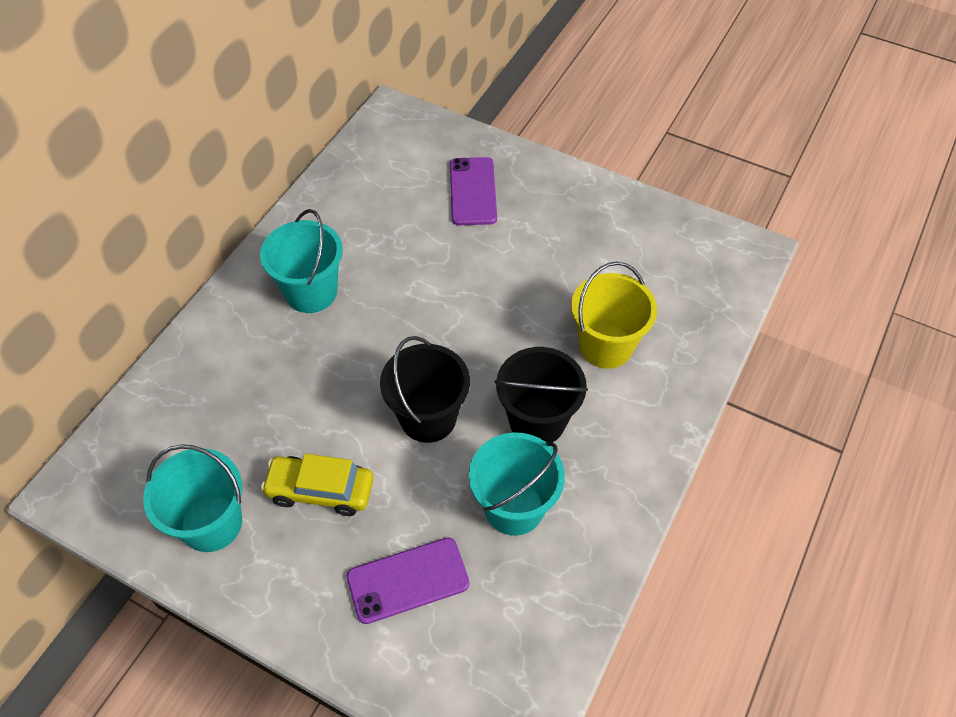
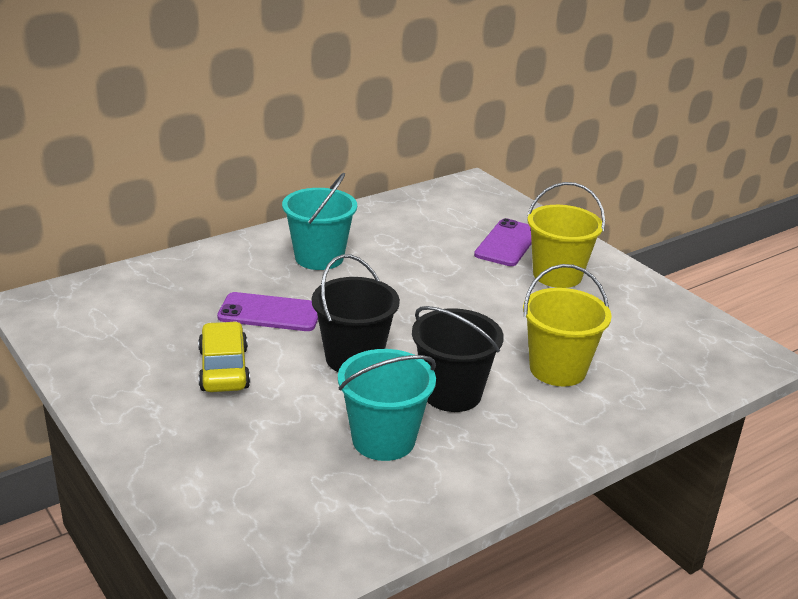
camera: 25 degrees right, 25 degrees down
turquoise bucket [143,444,242,552] -> none
yellow car [261,454,373,516] -> yellow car turned 45 degrees clockwise [198,321,250,392]
purple phone [346,537,470,624] -> purple phone moved to [217,292,318,331]
none -> yellow bucket [527,182,605,288]

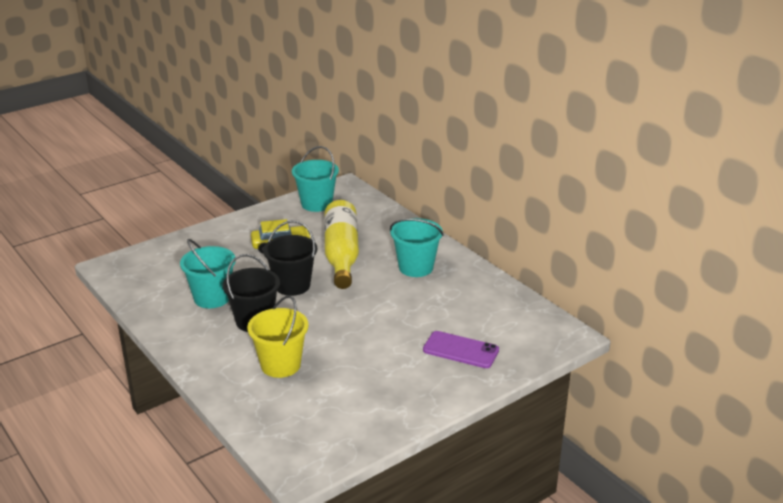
camera: 90 degrees right, 0 degrees up
purple phone [217,292,318,331] -> yellow bottle [324,200,359,289]
yellow bucket [527,182,605,288] -> none
none -> turquoise bucket [292,146,339,212]

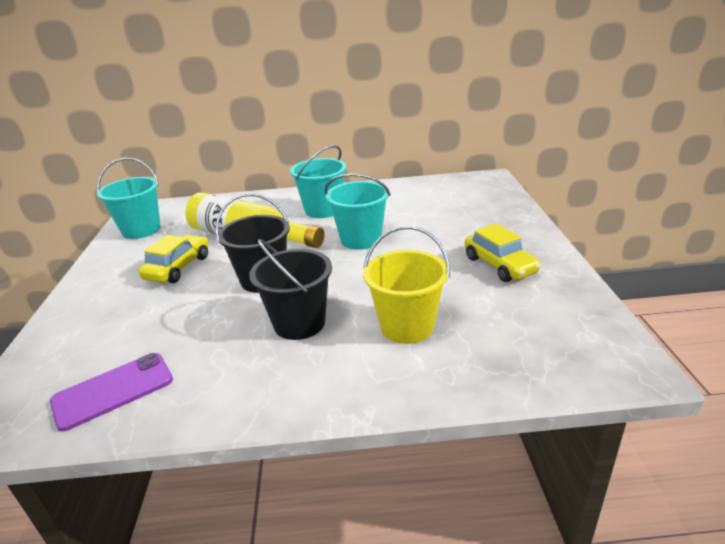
camera: 55 degrees left, 0 degrees up
turquoise bucket [180,239,236,308] -> turquoise bucket moved to [325,173,390,250]
purple phone [423,331,499,368] -> purple phone moved to [50,353,173,431]
none -> yellow car [465,223,541,282]

